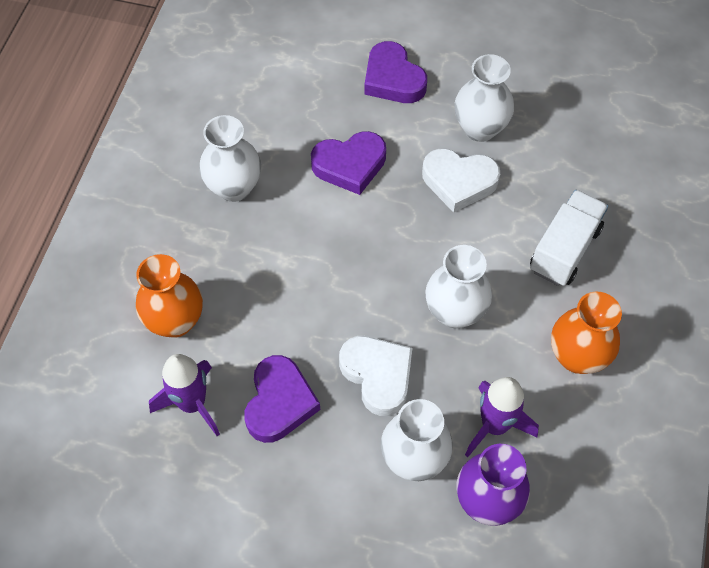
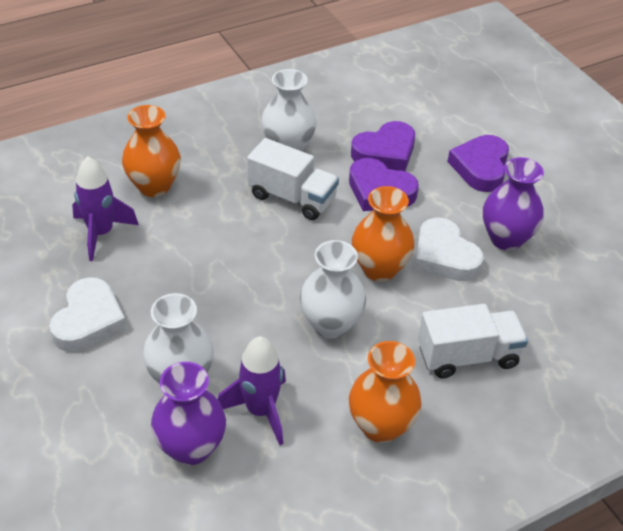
camera: 45 degrees right, 15 degrees down
purple heart [244,355,320,443] -> purple heart moved to [351,121,415,171]
white heart [339,336,412,416] -> white heart moved to [49,277,127,352]
white vase [455,54,514,142] -> purple vase [483,157,544,251]
none -> white truck [247,138,339,220]
none -> orange vase [352,186,414,282]

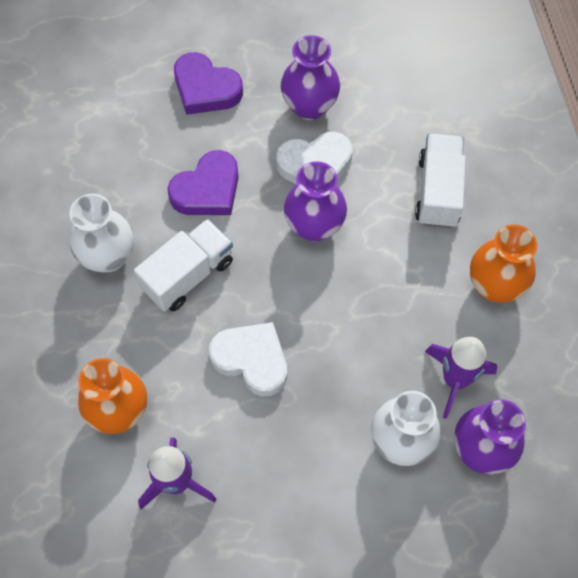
camera: 70 degrees left, 20 degrees up
white heart [49,277,127,352] -> white heart moved to [209,322,287,396]
white vase [300,240,366,339] -> none
purple heart [351,121,415,171] -> none
orange vase [352,186,414,282] -> purple vase [284,161,347,242]

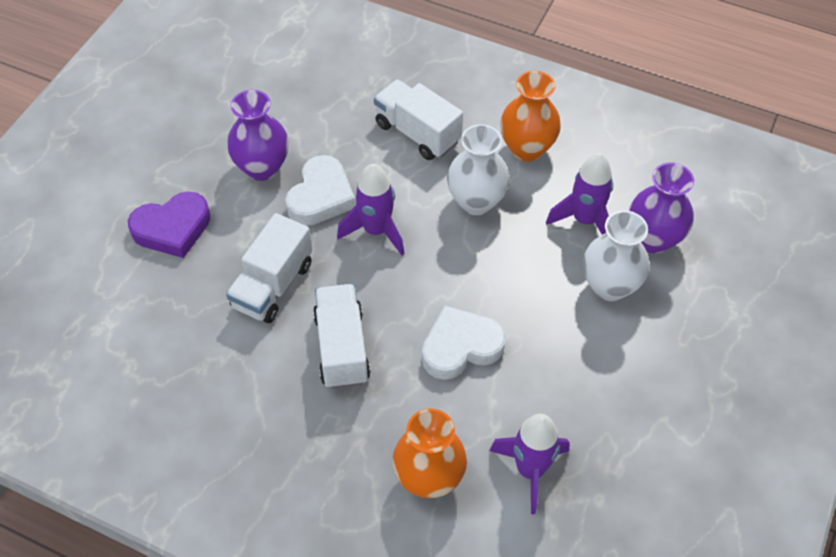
camera: 55 degrees left, 10 degrees down
white vase [69,193,134,272] -> white vase moved to [447,124,510,215]
purple heart [168,150,239,215] -> white truck [226,213,312,323]
purple vase [284,161,347,242] -> purple rocket [337,164,405,255]

